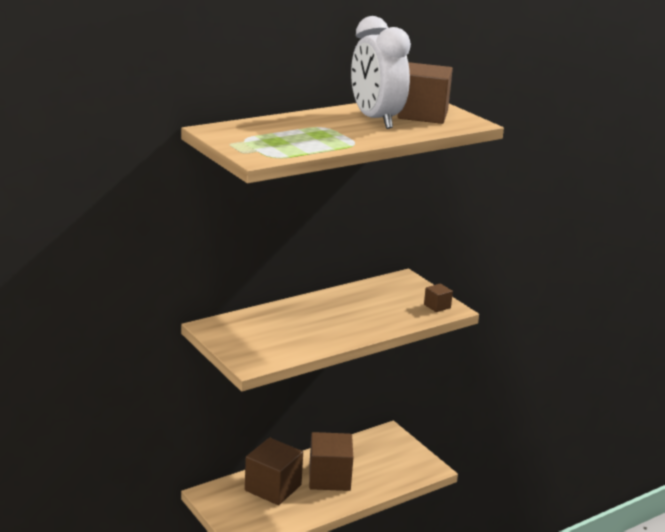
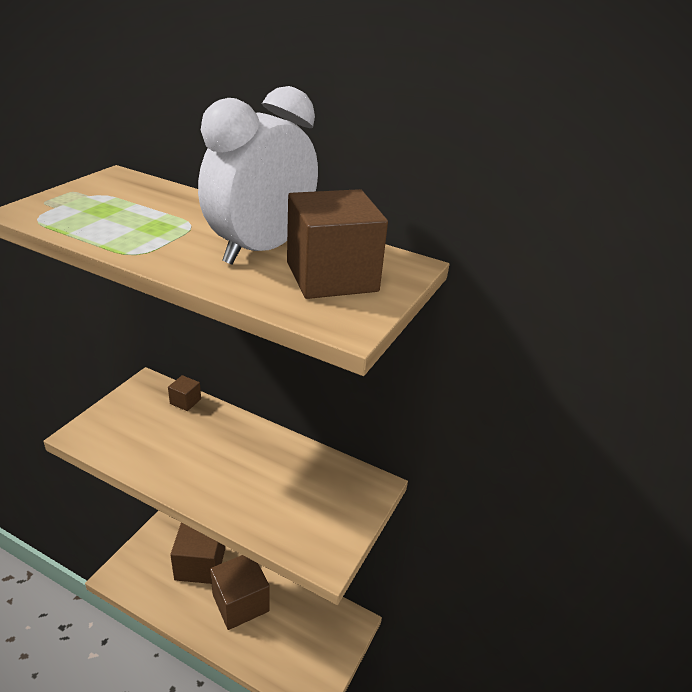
camera: 60 degrees right, 10 degrees up
brown cube [424,283,453,312] -> brown cube moved to [168,375,201,411]

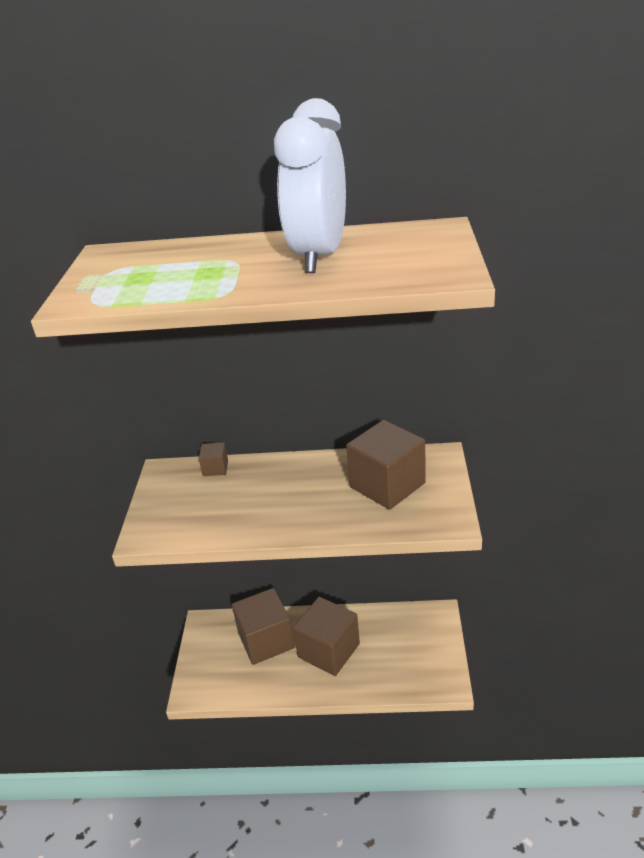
camera: 20 degrees left, 0 degrees up
brown cube [287,189,388,299] -> brown cube moved to [346,420,426,510]

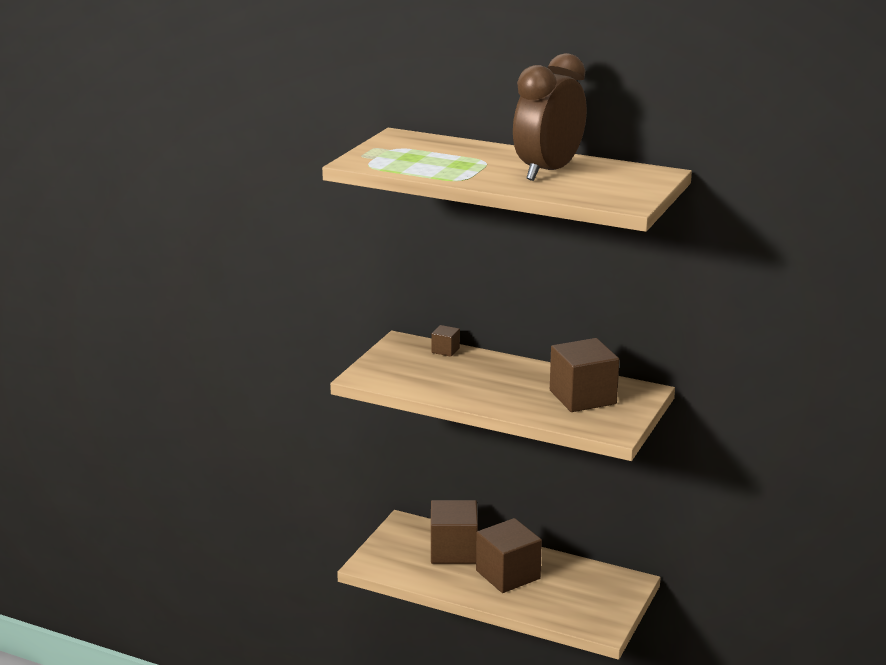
camera: 20 degrees right, 10 degrees down
white clock [274,98,346,273] -> brown clock [513,53,587,181]

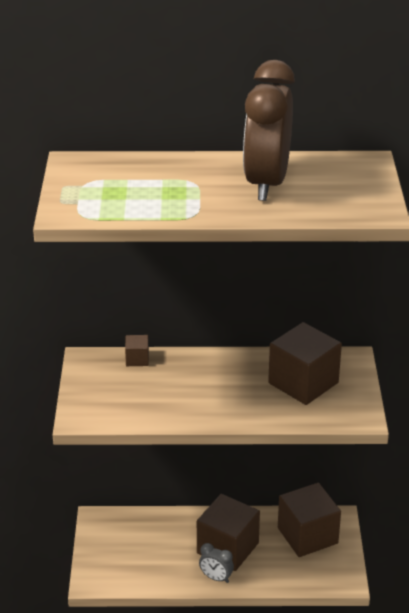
camera: 25 degrees left, 10 degrees up
brown cube [431,500,478,564] -> brown cube moved to [278,483,341,557]
none -> grey clock [199,543,234,583]

